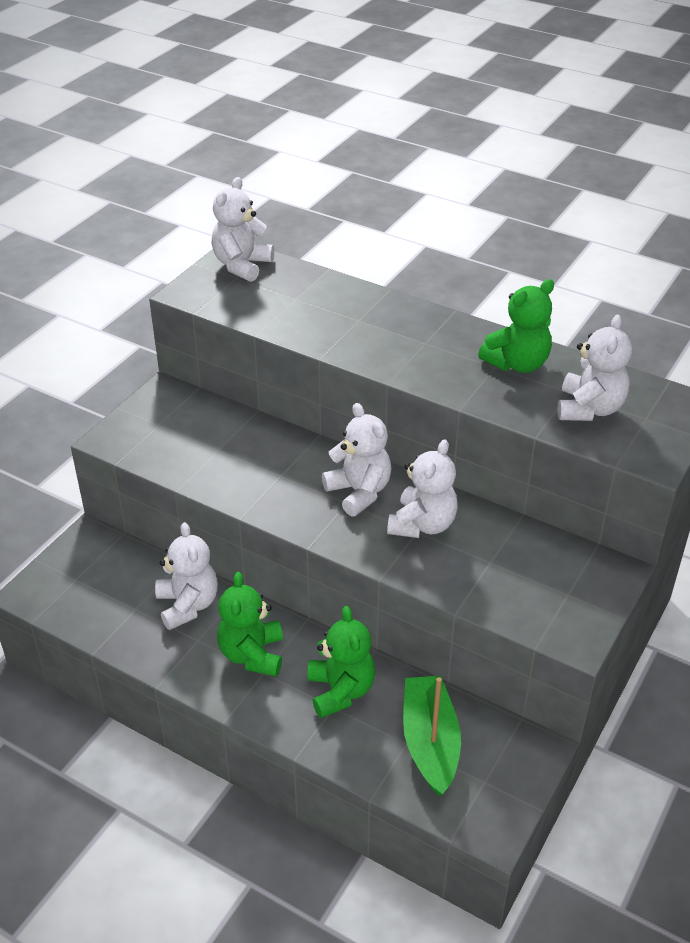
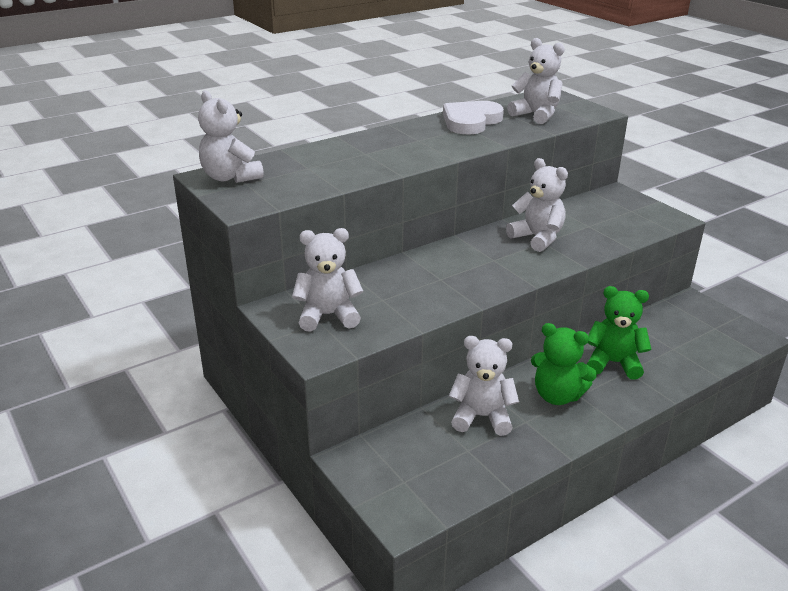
camera: 65 degrees left, 10 degrees down
white teddy bear [322,403,392,516] -> white teddy bear moved to [292,228,363,332]
green boat [403,676,461,796] -> none
green teddy bear [478,279,554,373] -> white heart [443,101,504,134]

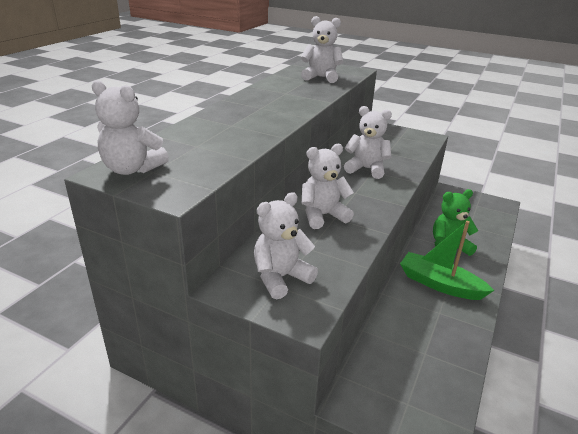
camera: 30 degrees left, 0 degrees up
white heart [443,101,504,134] -> none
white teddy bear [449,336,519,436] -> white teddy bear moved to [302,144,354,229]
green teddy bear [531,323,597,405] -> green boat [400,221,494,300]

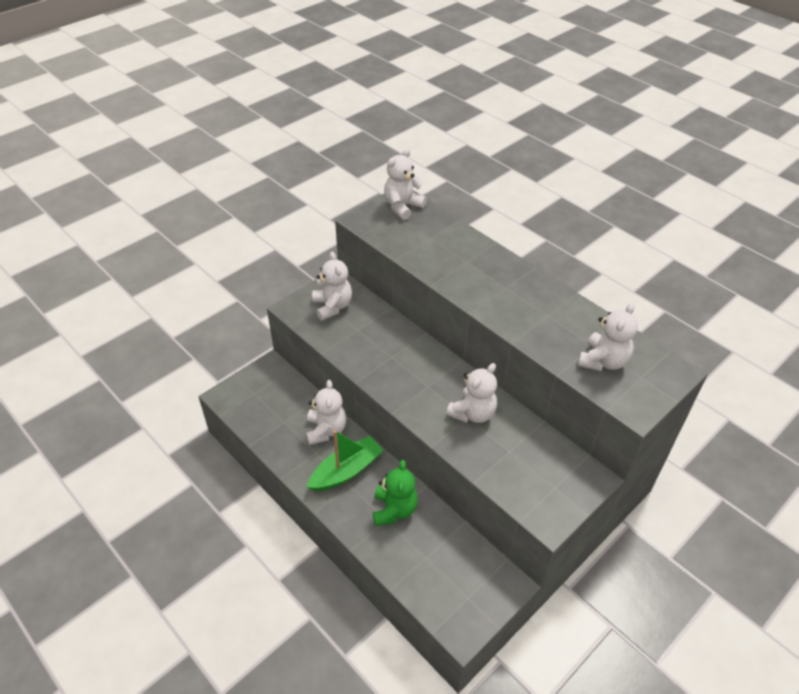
camera: 110 degrees right, 15 degrees up
white teddy bear [302,144,354,229] -> white teddy bear moved to [306,380,347,445]

